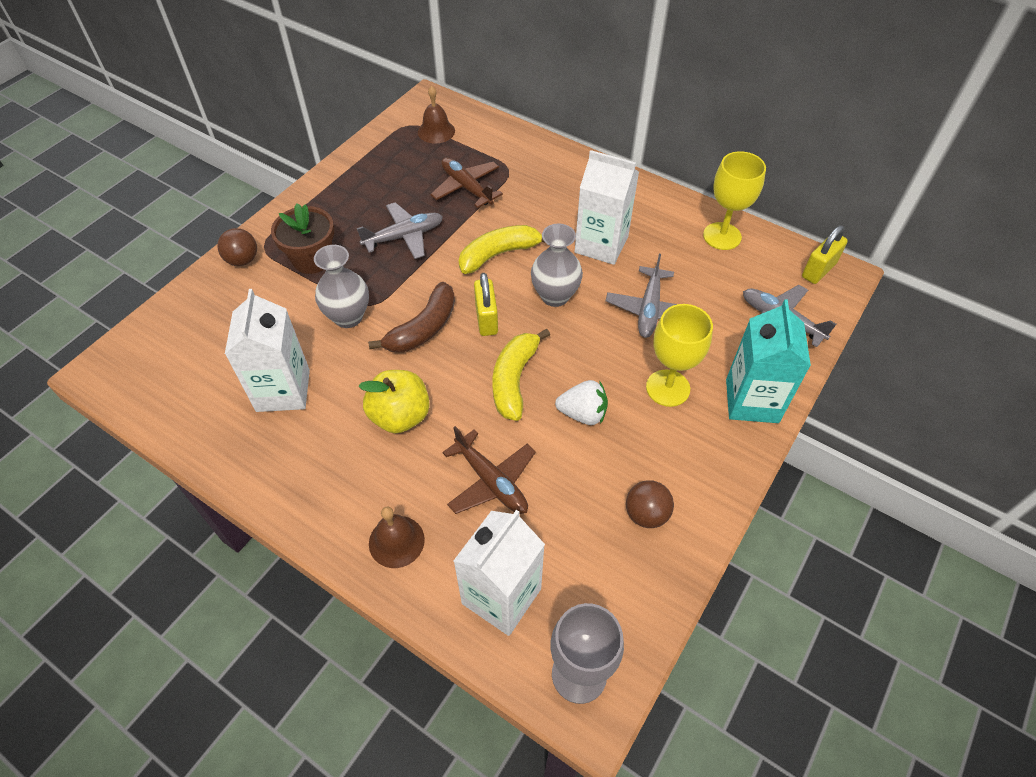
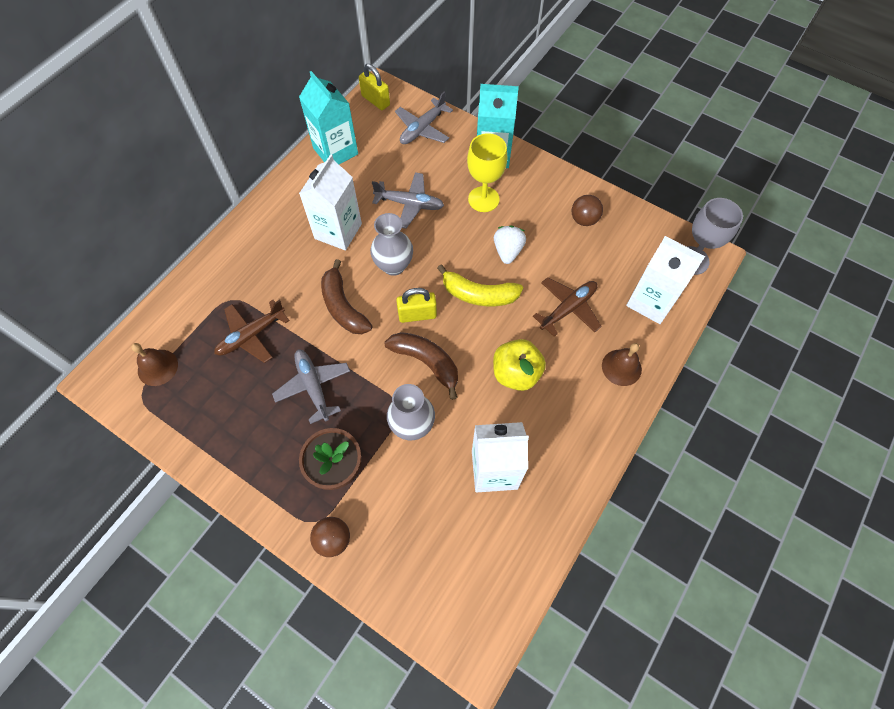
camera: 90 degrees left, 10 degrees up
yellow banana [459,225,544,274] -> brown banana [321,259,372,334]
yellow goblet [703,151,766,250] -> turquoise carton [299,71,358,164]

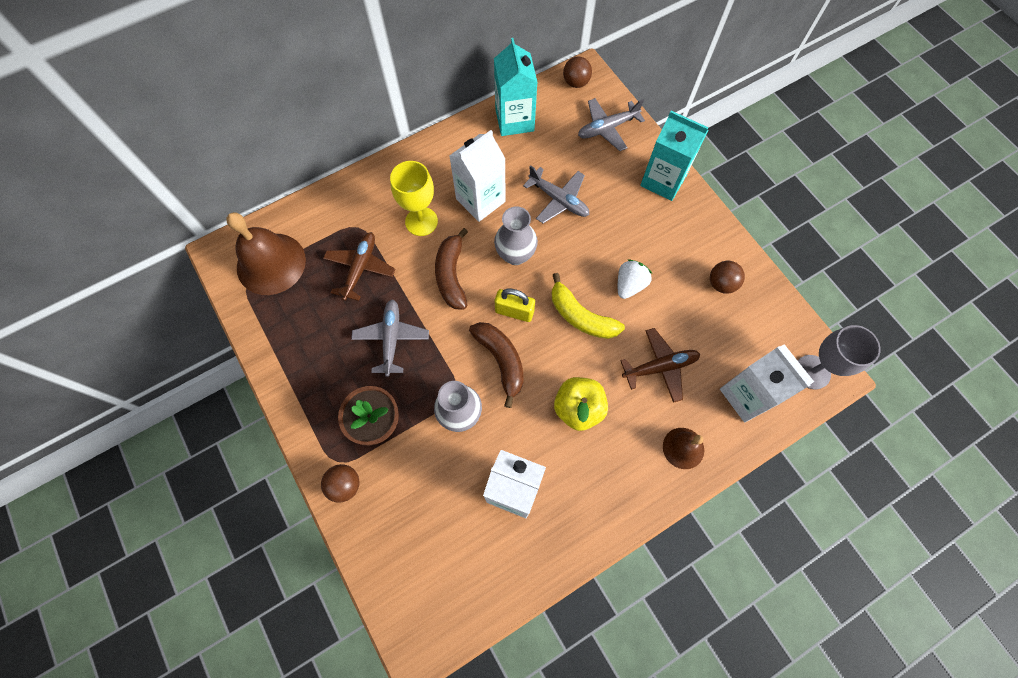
camera: 25 degrees right, 5 degrees up
brown bell [131,343,178,386] -> brown bell [226,212,306,295], size x1.84
brown plane [214,300,290,363] -> brown plane turned 120 degrees clockwise [323,232,396,301]
yellow padlock [359,64,390,110] -> brown ball [563,56,592,88]
yellow goblet [467,133,507,212] -> yellow goblet moved to [390,161,438,236]

